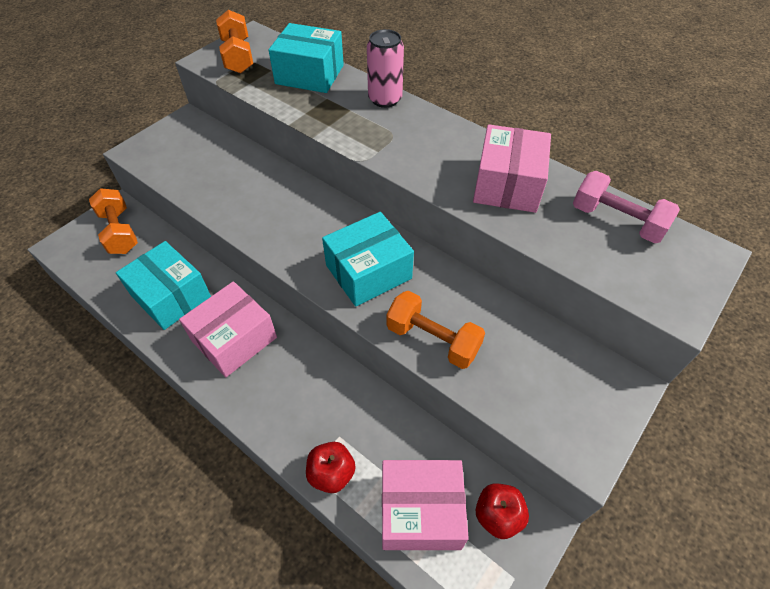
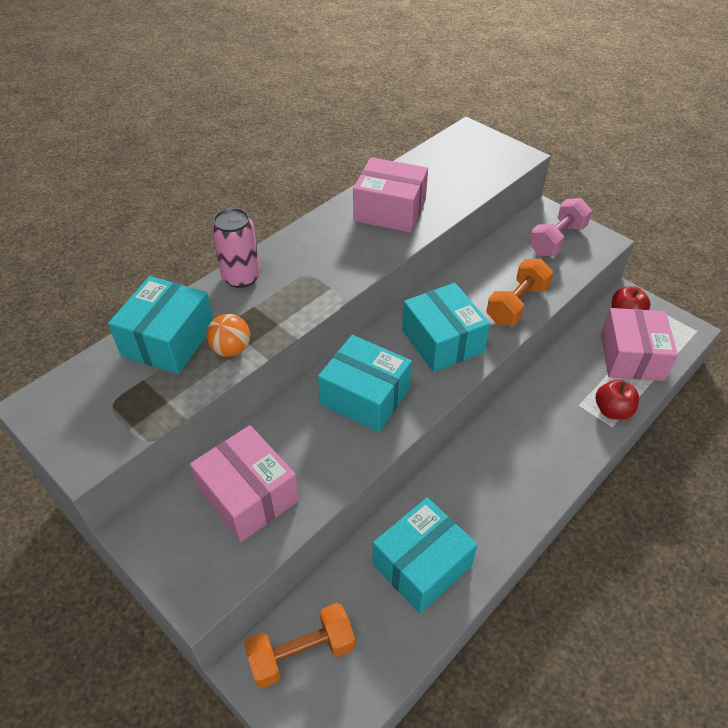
camera: 85 degrees left, 5 degrees down
pink box [179,281,277,377] -> pink box moved to [190,425,299,542]
orange dumbbell [216,10,253,74] -> none
pink dumbbell [573,171,680,243] -> pink dumbbell moved to [529,198,592,256]
none -> orange ball [206,314,250,357]
none -> turquoise box [318,335,412,433]

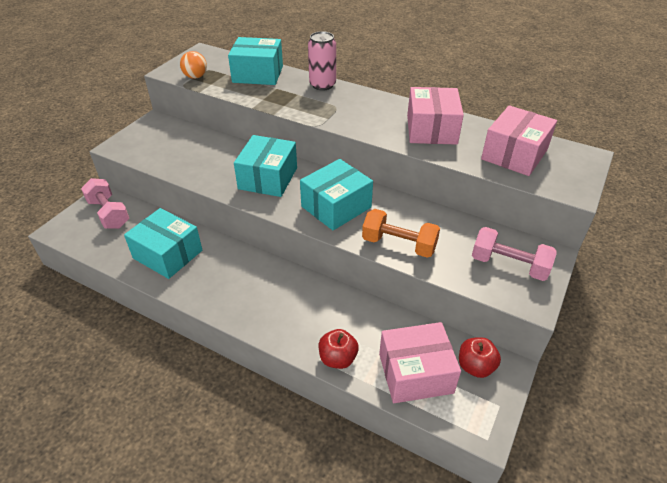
camera: 75 degrees right, 5 degrees down
pink box [190,425,299,542] -> pink box moved to [481,105,557,176]
orange ball [206,314,250,357] -> orange ball moved to [180,51,207,79]
orange dumbbell [244,603,355,688] -> pink dumbbell [81,178,129,229]

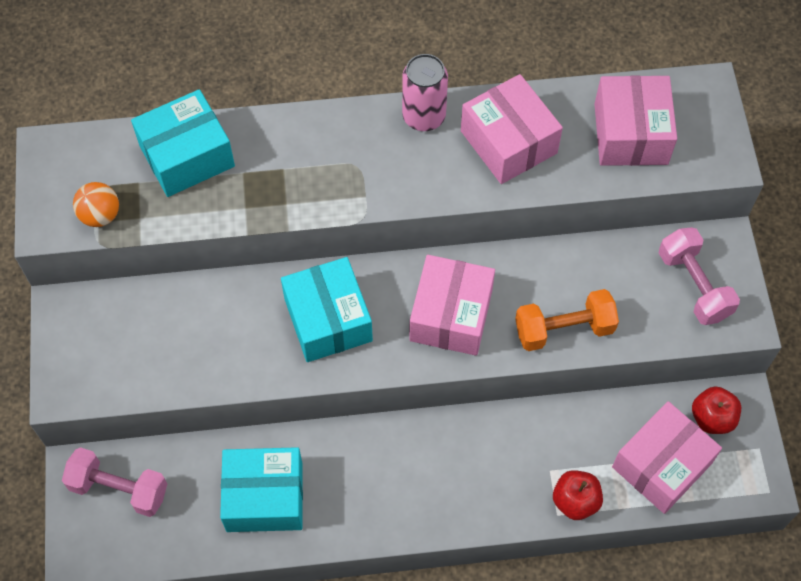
camera: 35 degrees left, 20 degrees up
turquoise box [300,159,373,231] -> pink box [409,255,495,356]
pink can [308,31,336,91] -> pink can moved to [402,54,448,131]
pink dumbbell [472,227,557,281] -> pink dumbbell turned 75 degrees clockwise [659,227,740,325]

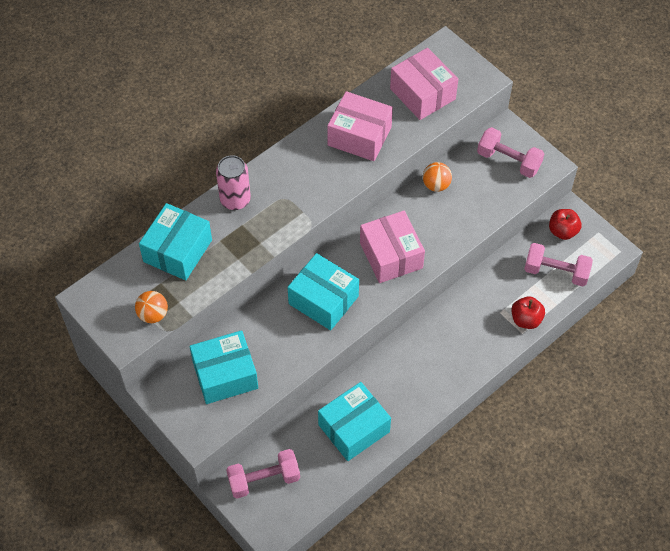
camera: 35 degrees left, 5 degrees down
pink can [402,54,448,131] -> pink can moved to [216,155,251,210]
orange dumbbell [515,289,619,351] -> none
pink box [612,401,722,514] -> pink dumbbell [524,243,593,287]
none -> turquoise box [189,330,258,404]
none -> orange ball [423,162,452,192]

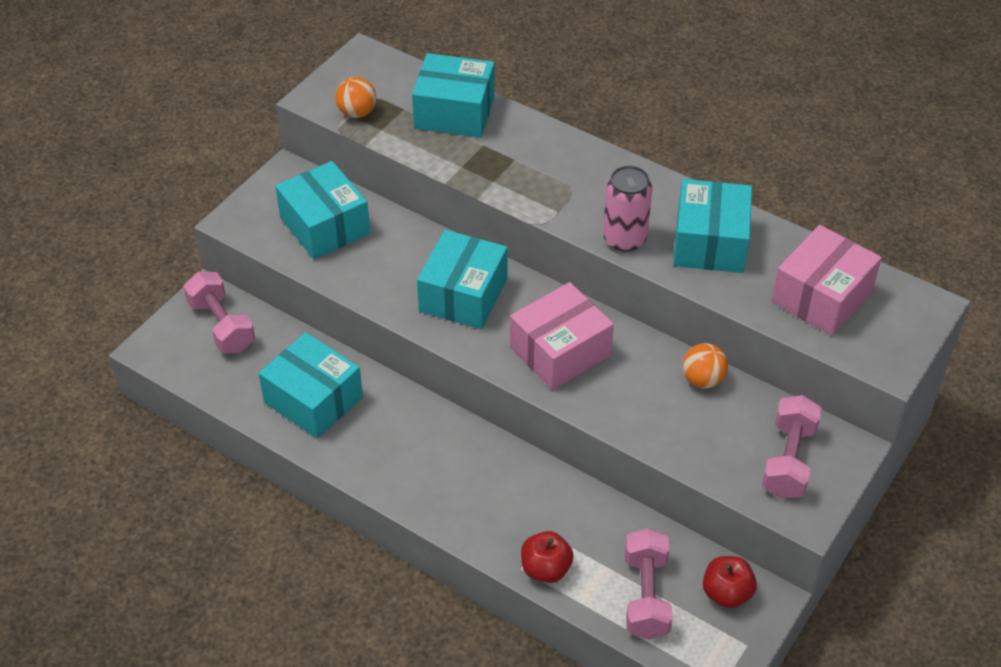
camera: 75 degrees right, 10 degrees down
pink can [216,155,251,210] -> pink can moved to [603,165,652,252]
pink box [327,91,393,161] -> turquoise box [673,179,752,273]

